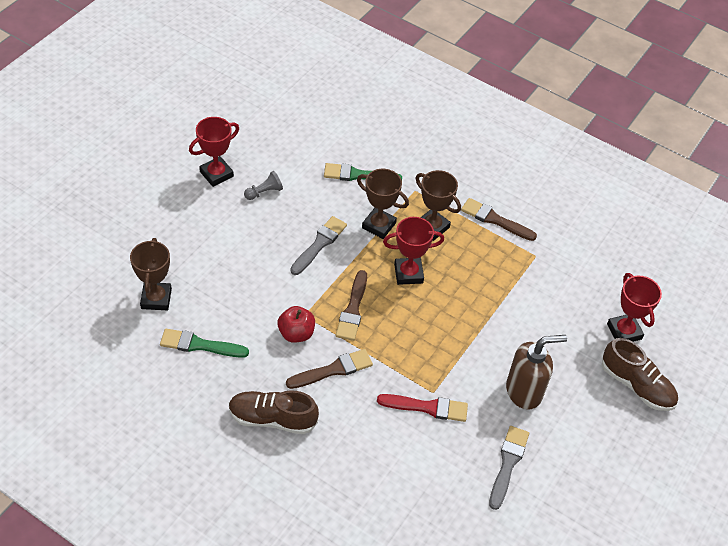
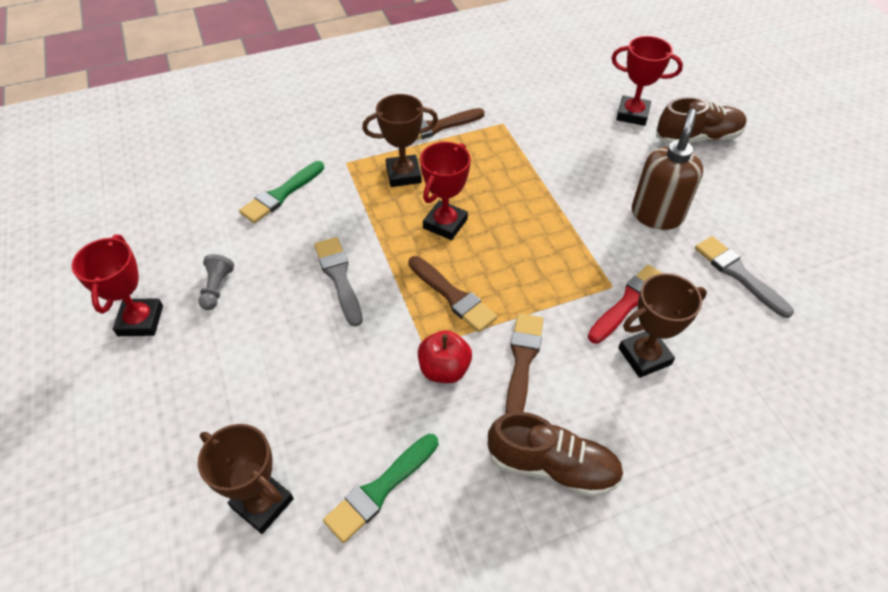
camera: 50 degrees left, 0 degrees up
brown shoe [229,390,319,434] -> brown shoe turned 120 degrees counterclockwise [487,412,624,497]
brown trophy [357,169,409,239] -> brown trophy moved to [618,273,707,378]

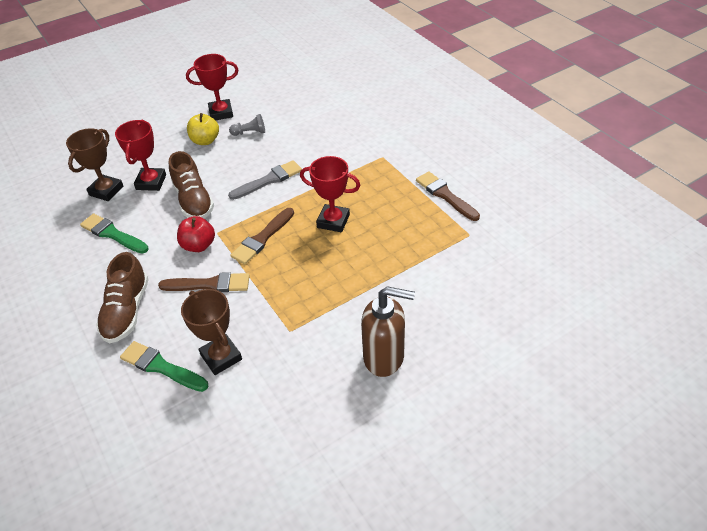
camera: 80 degrees right, 5 degrees down
green brush [239,161,324,223] -> green brush moved to [120,341,208,392]
brown trophy [362,94,438,187] -> none
red brush [588,264,662,344] -> none
red trophy [612,36,683,126] -> red trophy moved to [115,120,166,191]
brown shoe [656,97,747,145] -> brown shoe moved to [169,151,214,218]
grey brush [695,236,794,318] -> none
none -> yellow apple [187,113,219,145]

